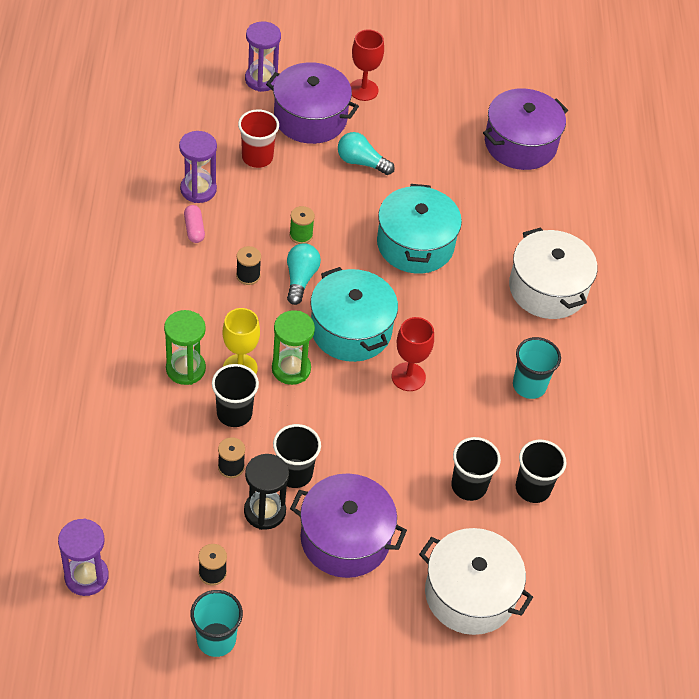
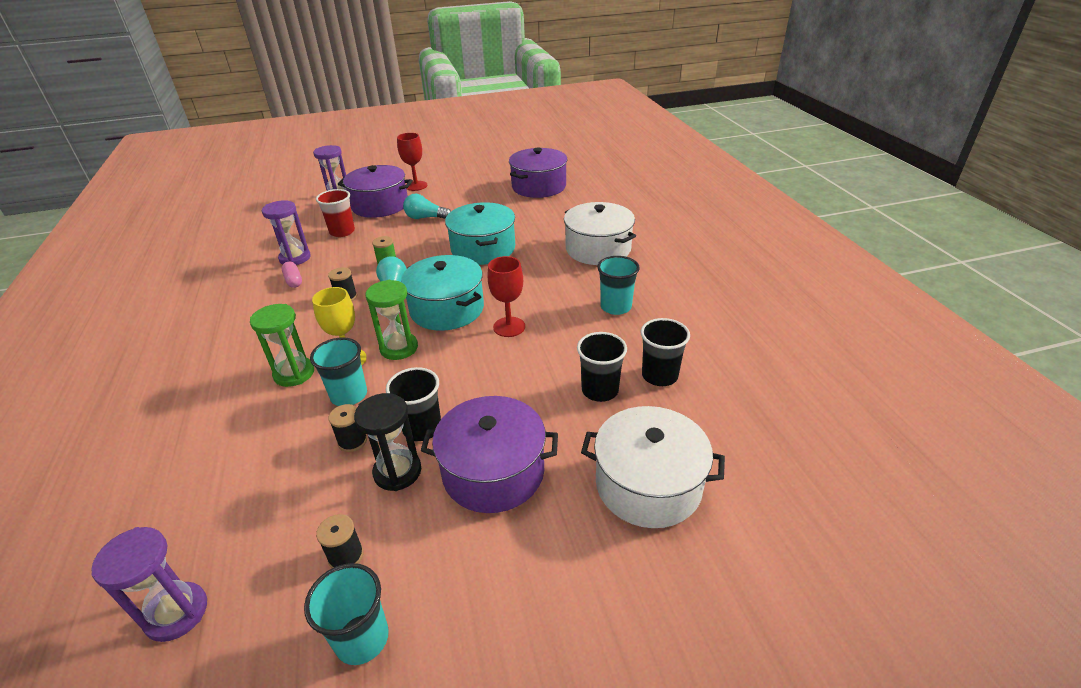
camera: 10 degrees left, 15 degrees down
black cup [212,364,259,427] -> turquoise cup [310,337,367,406]

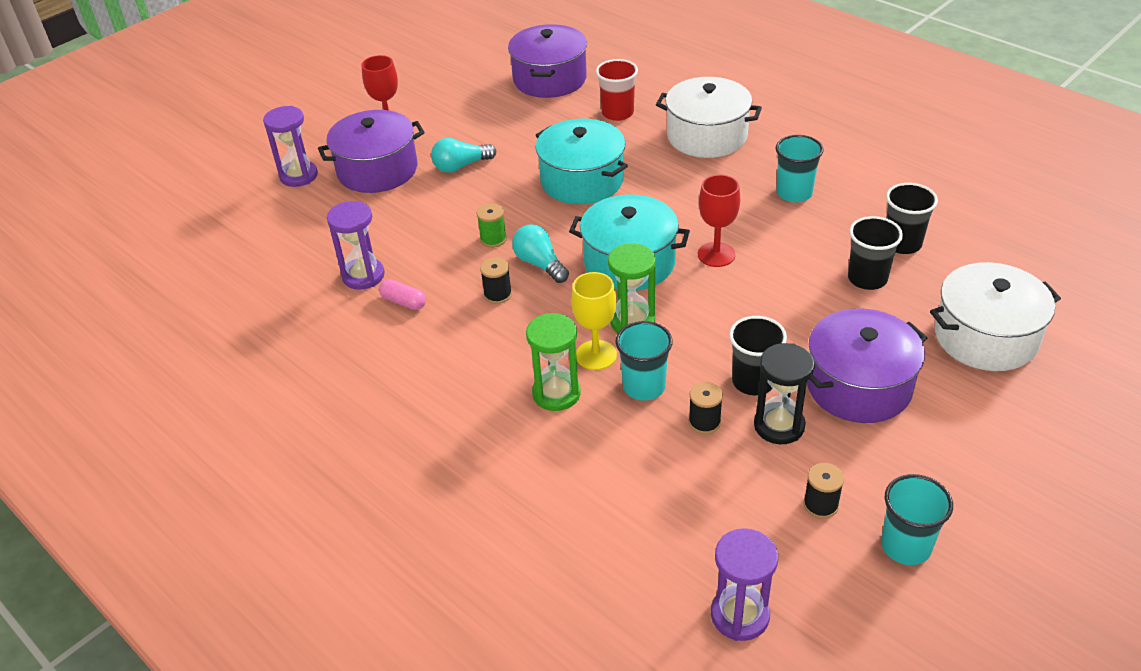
camera: 30 degrees left, 5 degrees up
red cup [316,189,355,237] -> red cup moved to [596,59,638,121]

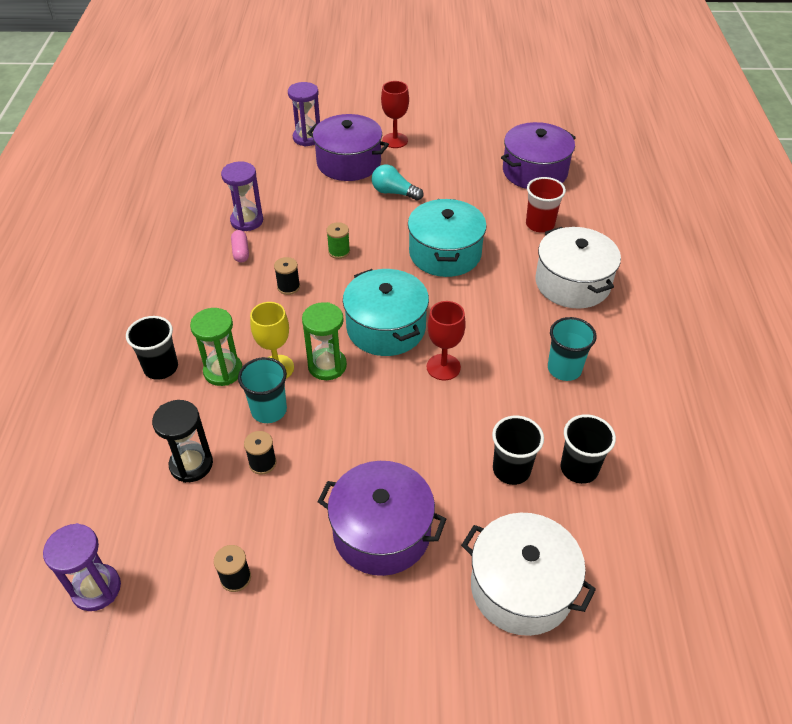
camera: 45 degrees right, 5 degrees up
turquoise light bulb [512,224,569,283] -> none
black cup [729,316,787,395] -> black cup moved to [126,316,178,380]
black hourglass [754,343,814,444] -> black hourglass moved to [152,400,213,483]
turquoise cup [881,474,953,565] -> none

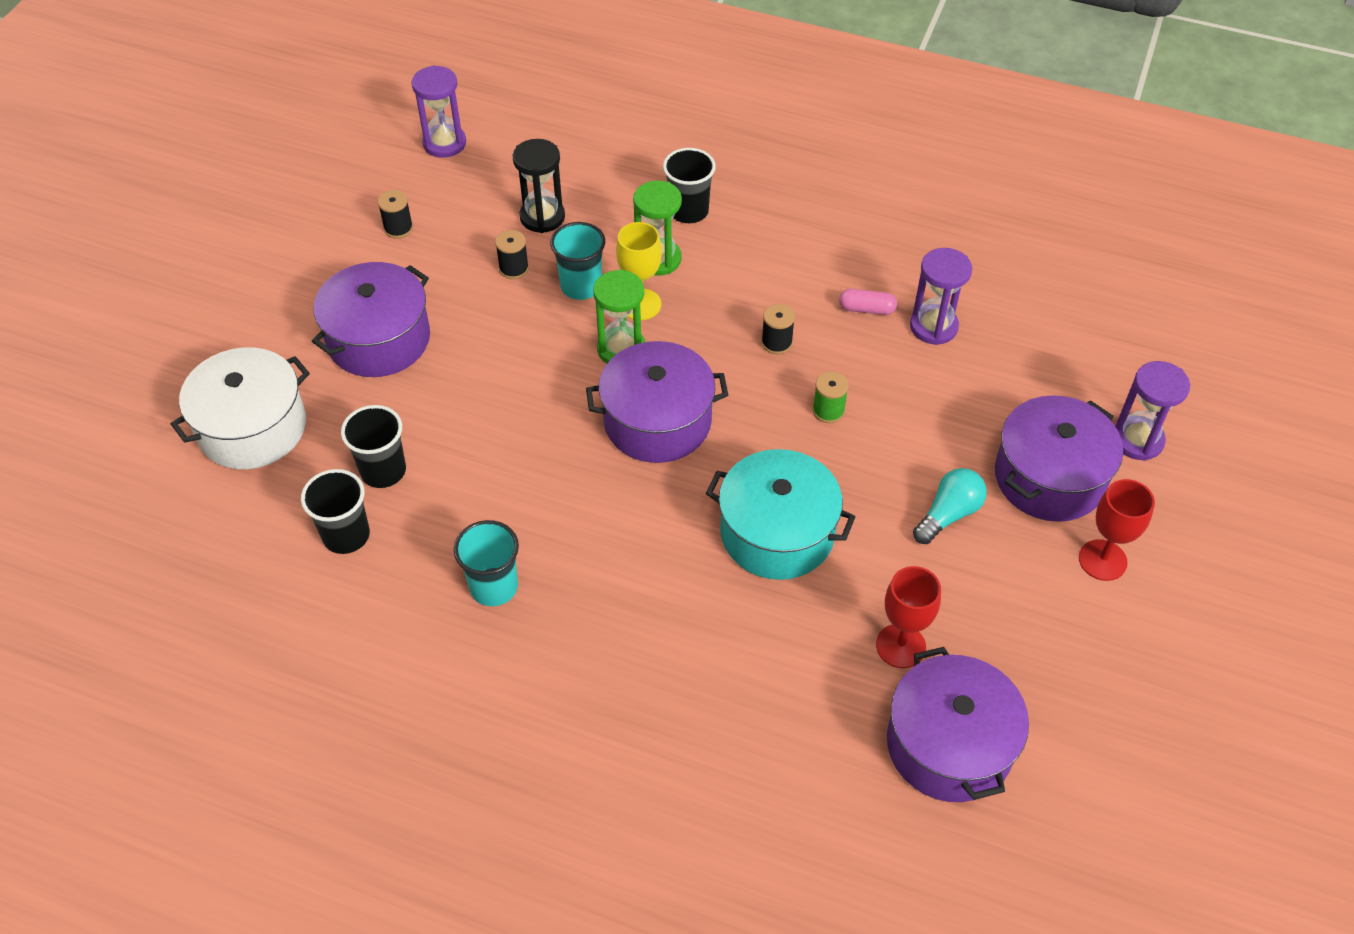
camera: 110 degrees right, 5 degrees up
turquoise pot [343,269,429,356] -> purple pot [586,341,728,463]
red goblet [427,301,466,380] -> red goblet moved to [876,566,941,668]
red cup [526,177,566,233] -> none
white pot [535,227,621,309] -> none

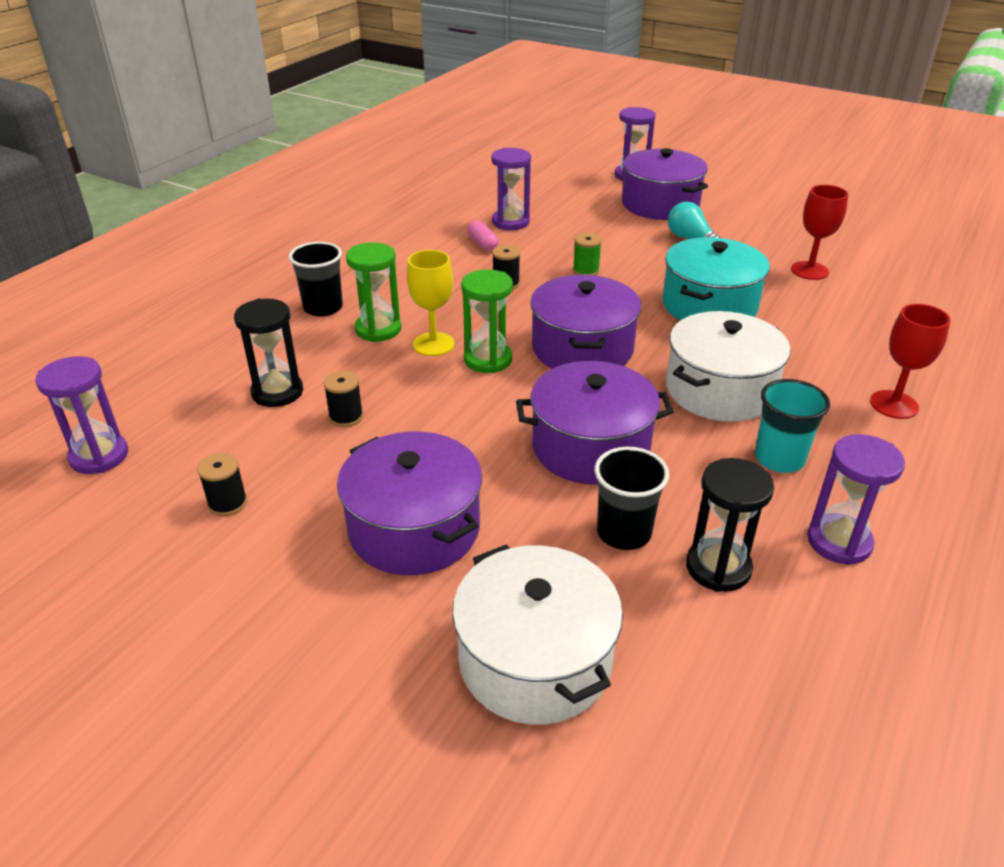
camera: 80 degrees left, 15 degrees down
black cup [301,469,370,554] -> black hourglass [686,458,774,592]
turquoise cup [550,222,605,300] -> none
pink capsule [839,289,897,315] -> pink capsule turned 45 degrees counterclockwise [467,220,498,251]
purple pot [887,647,1029,802] -> purple pot moved to [516,361,674,485]
red goblet [1079,479,1155,581] -> red goblet moved to [870,304,951,419]
none -> white pot [666,311,790,422]
none -> purple hourglass [807,434,905,565]

